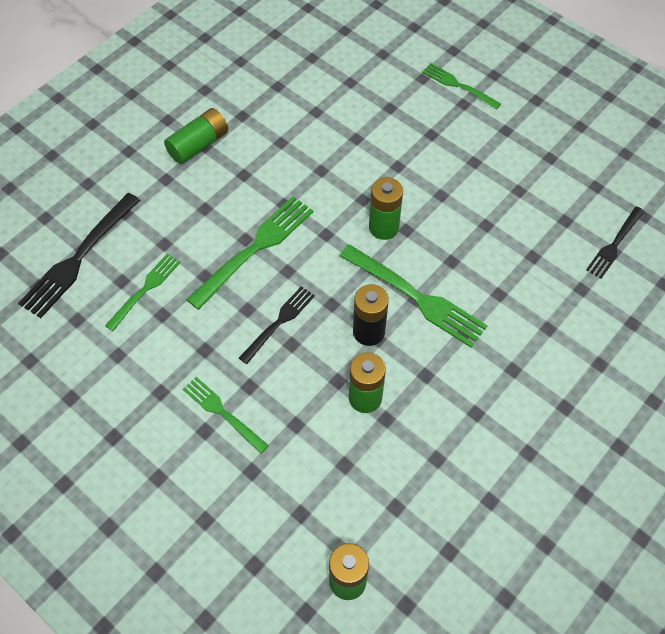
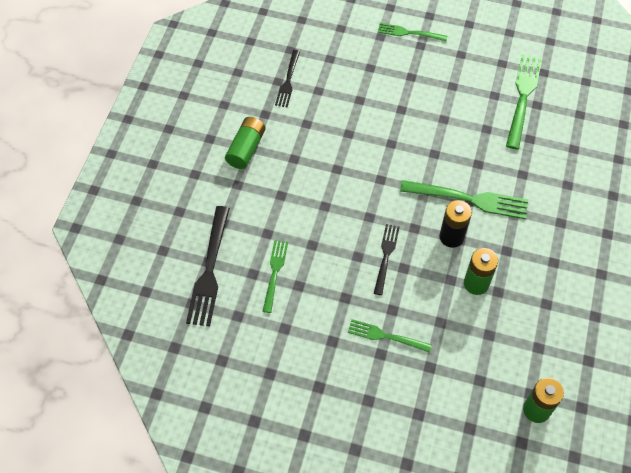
camera: 25 degrees left, 0 degrees up
green fork [186,196,313,310] -> green fork moved to [506,54,542,150]
green battery [369,177,403,240] -> none
black fork [586,206,644,279] -> black fork moved to [275,50,300,107]

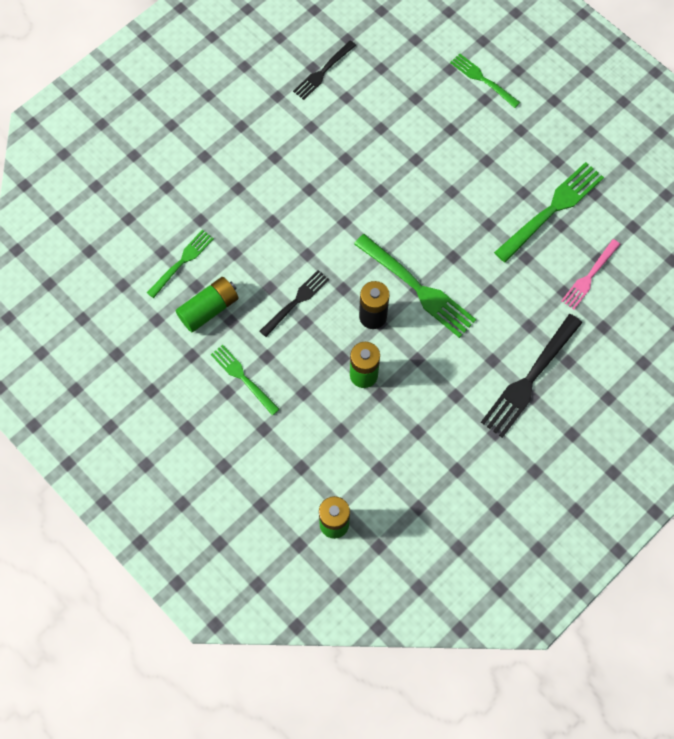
camera: 30 degrees right, 10 degrees up
black fork [186,206,230,327] -> black fork moved to [481,314,582,438]
green battery [225,117,266,169] -> green battery moved to [176,277,239,332]
none -> pink fork [561,239,620,310]

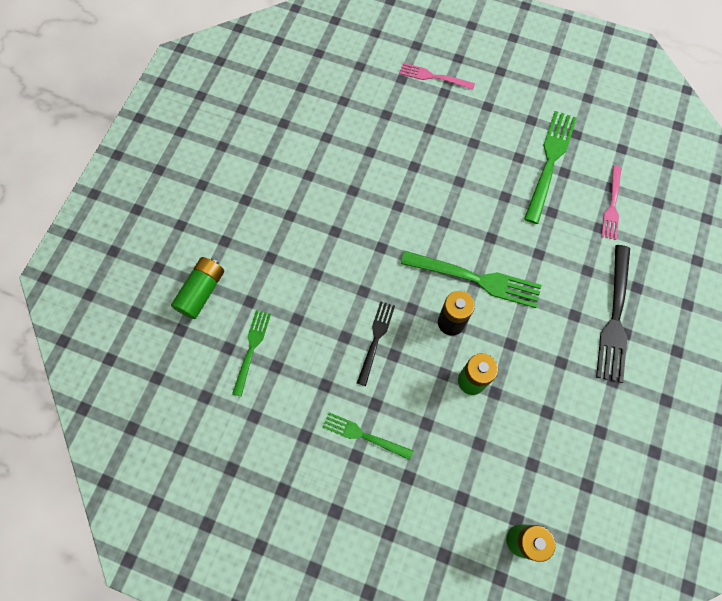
camera: 25 degrees left, 0 degrees up
green battery [176,277,239,332] -> green battery moved to [171,257,224,319]
black fork [293,40,356,100] -> none
green fork [450,53,520,108] -> pink fork [399,63,475,90]

